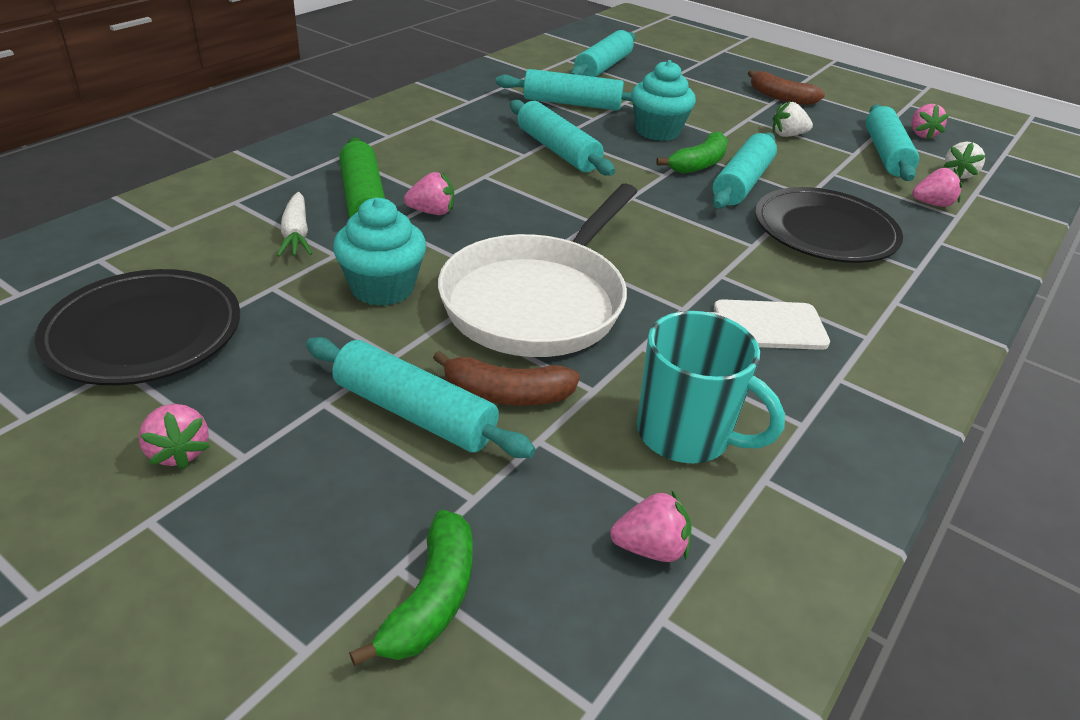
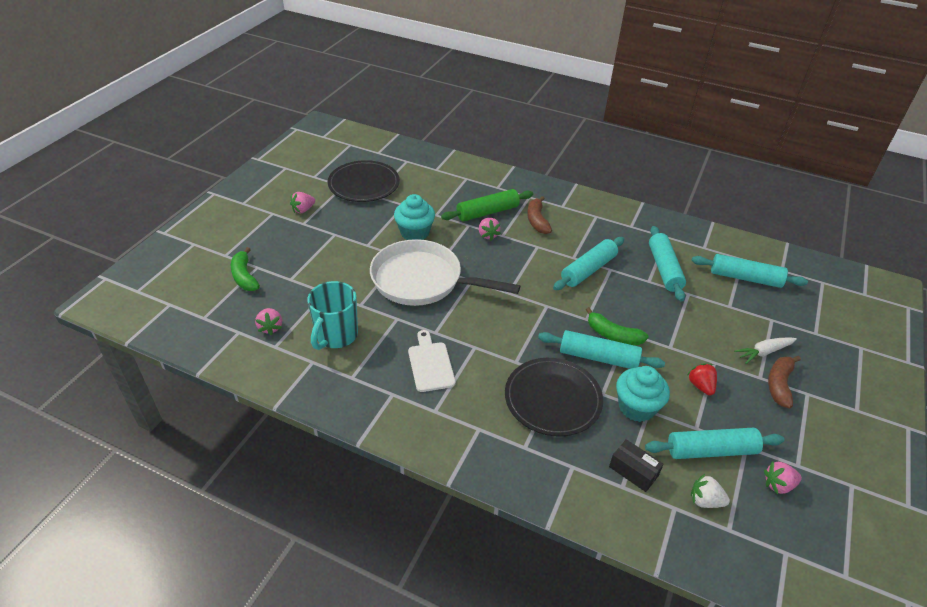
camera: 80 degrees right, 5 degrees up
white carrot [277,192,312,257] -> white carrot moved to [734,337,797,364]
turquoise rolling pin [306,337,535,458] -> none
green banana [349,510,473,667] -> green banana turned 60 degrees clockwise [231,247,260,291]
brown banana [433,351,580,406] -> brown banana moved to [527,196,552,234]
turquoise cupcake [631,60,696,141] -> turquoise cupcake moved to [616,366,670,422]
white strawberry [773,101,813,137] -> red strawberry [687,363,717,395]
pink strawberry [912,168,962,207] -> black box [609,439,664,492]

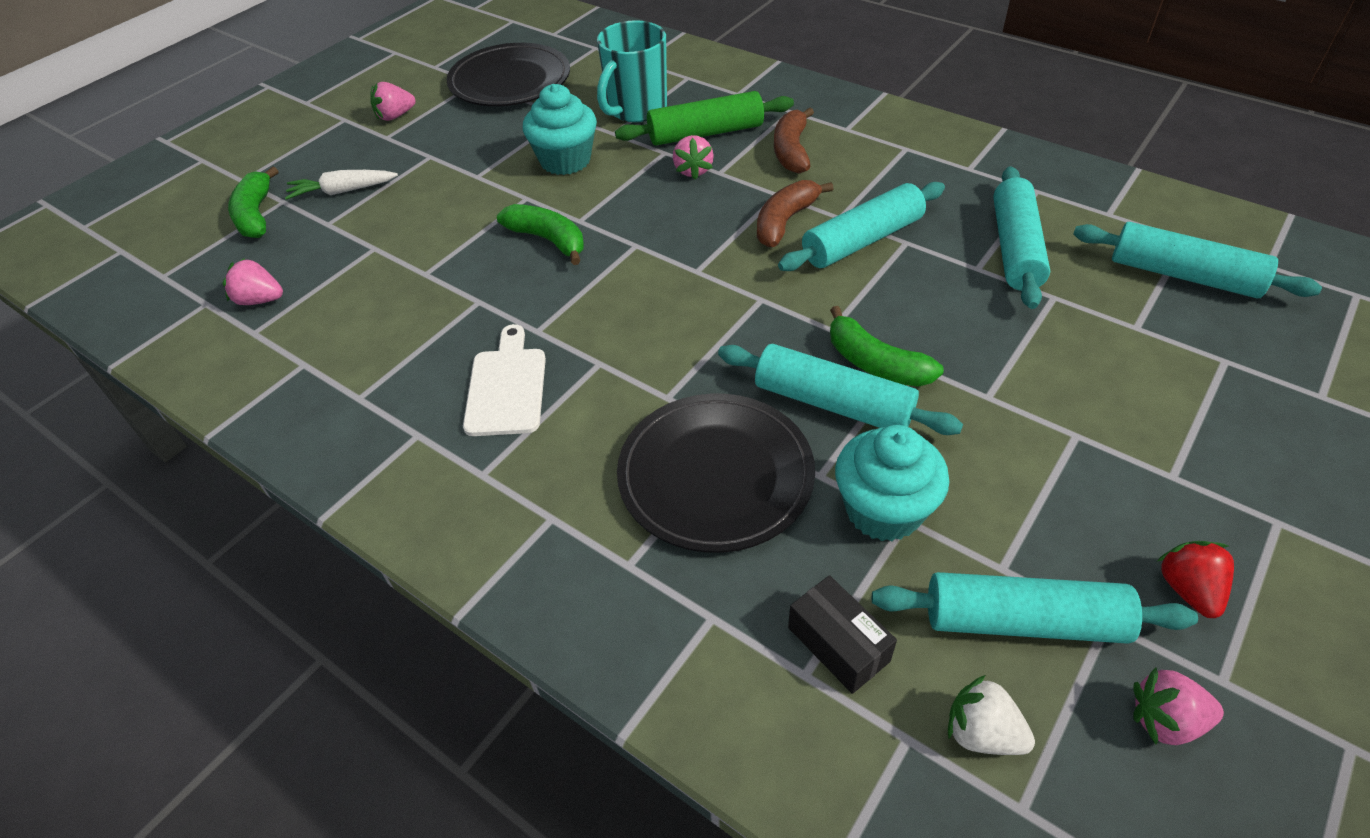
camera: 15 degrees right, 5 degrees up
pink strawberry [255,308,282,335] -> pink strawberry turned 105 degrees clockwise [223,258,283,305]
turquoise mug [307,281,358,350] -> turquoise mug moved to [597,20,667,122]
white pan [370,239,520,306] -> green banana [497,204,584,265]
red strawberry [687,363,717,395] -> red strawberry moved to [1157,541,1234,618]
white carrot [734,337,797,364] -> white carrot moved to [285,170,398,200]
brown banana [768,356,801,408] -> brown banana moved to [757,180,834,247]

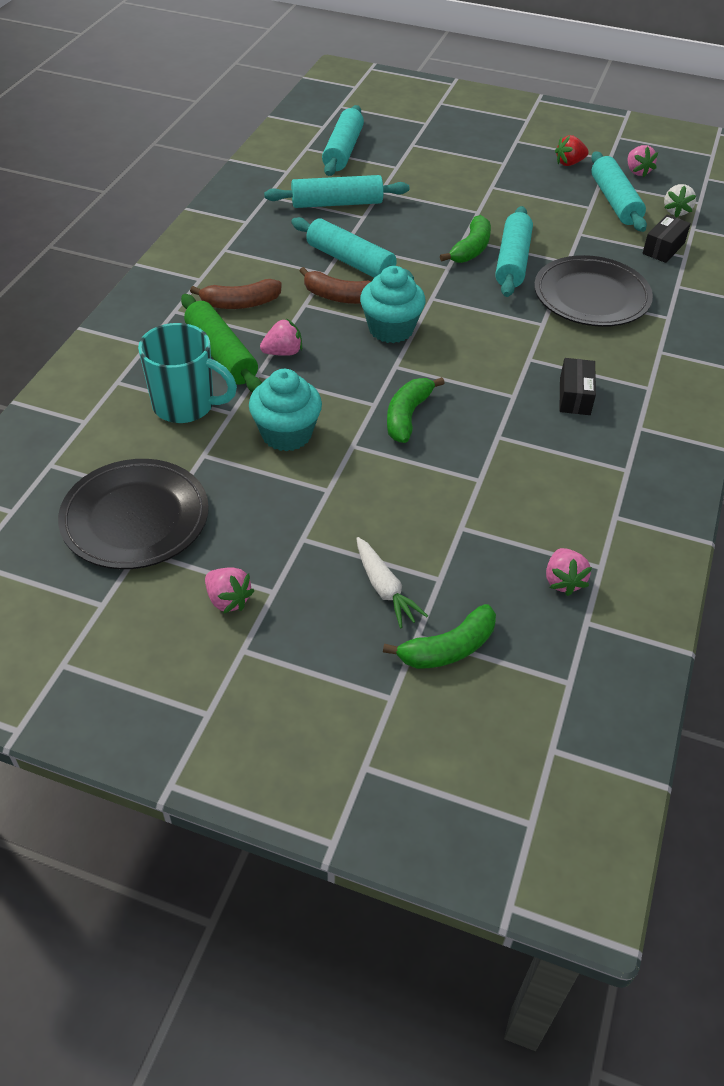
camera: 110 degrees left, 0 degrees up
white cutting board [463,324,546,436] -> black box [559,358,596,415]
turquoise cupcake [835,425,949,542] -> turquoise cupcake moved to [360,266,425,343]

